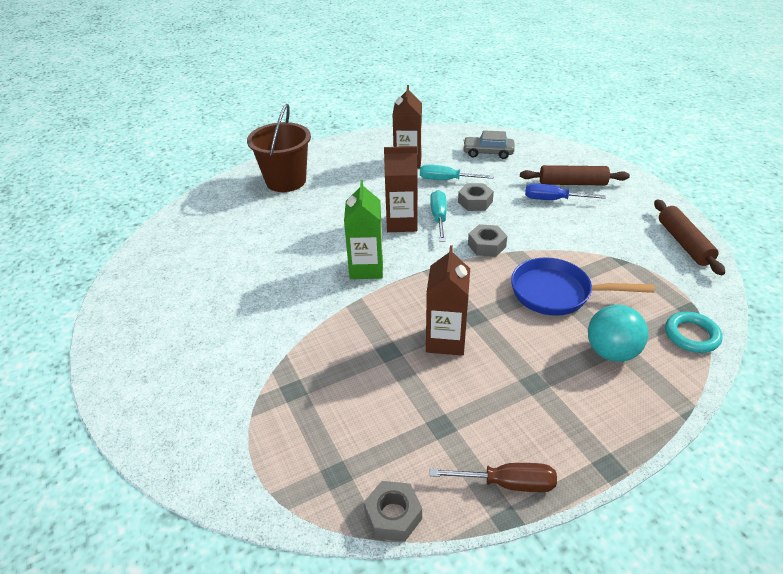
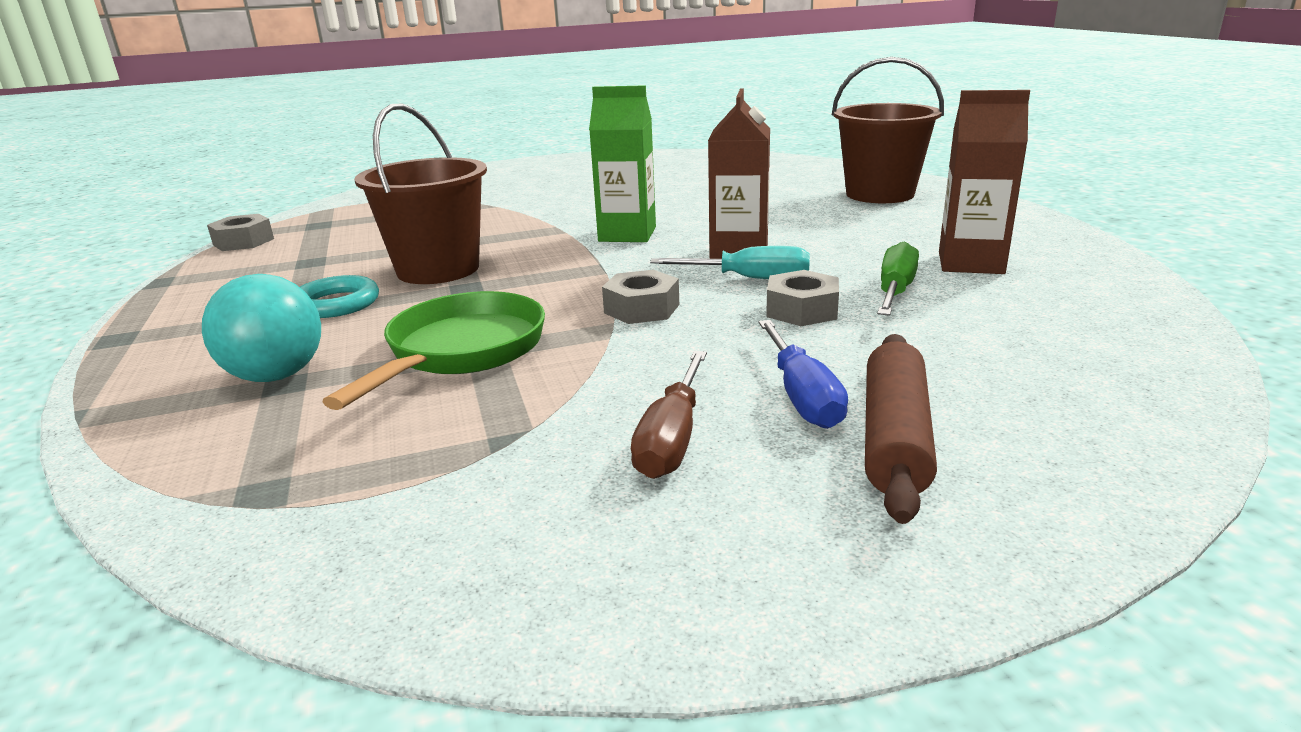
camera: 100 degrees right, 15 degrees down
turquoise screwdriver [420,164,494,180] -> green screwdriver [877,241,919,316]
brown carton [426,246,470,356] -> brown bucket [354,104,487,284]
brown screwdriver [430,463,557,492] -> brown screwdriver moved to [631,351,707,479]
grey car [463,130,514,159] -> none
blue pan [511,257,655,316] -> green pan [322,291,545,410]
blue screwdriver [525,183,606,200] -> blue screwdriver turned 150 degrees clockwise [759,320,848,429]
brown rolling pin [654,200,725,275] -> none
turquoise ring [665,312,722,353] -> turquoise ring moved to [300,275,379,318]

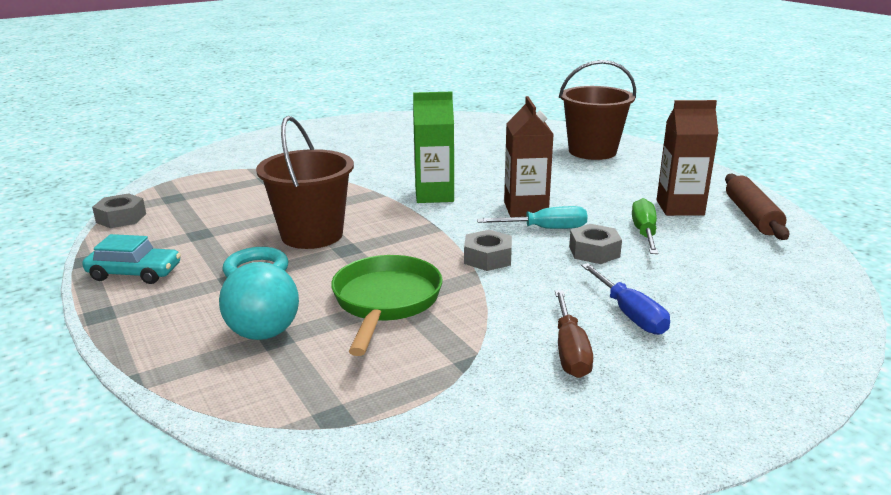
camera: 15 degrees left, 0 degrees up
brown rolling pin [865,334,937,524] -> brown rolling pin moved to [725,173,789,240]
none -> turquoise car [82,234,181,284]

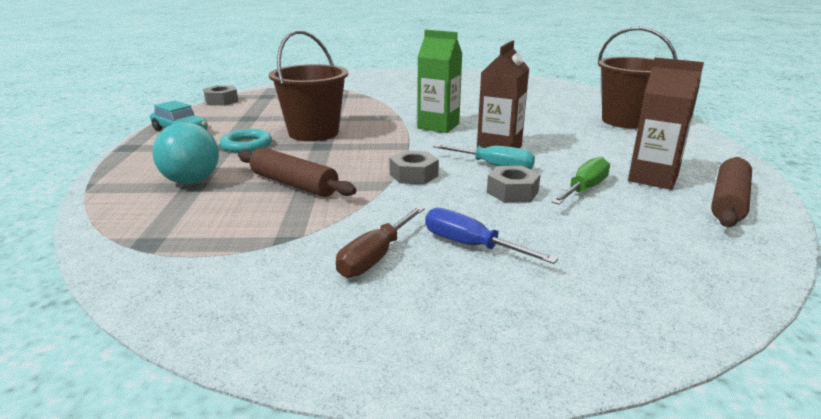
camera: 30 degrees right, 0 degrees up
green pan [331,255,442,356] -> brown rolling pin [238,148,356,197]
blue screwdriver [581,263,670,335] -> blue screwdriver turned 120 degrees clockwise [425,208,558,264]

